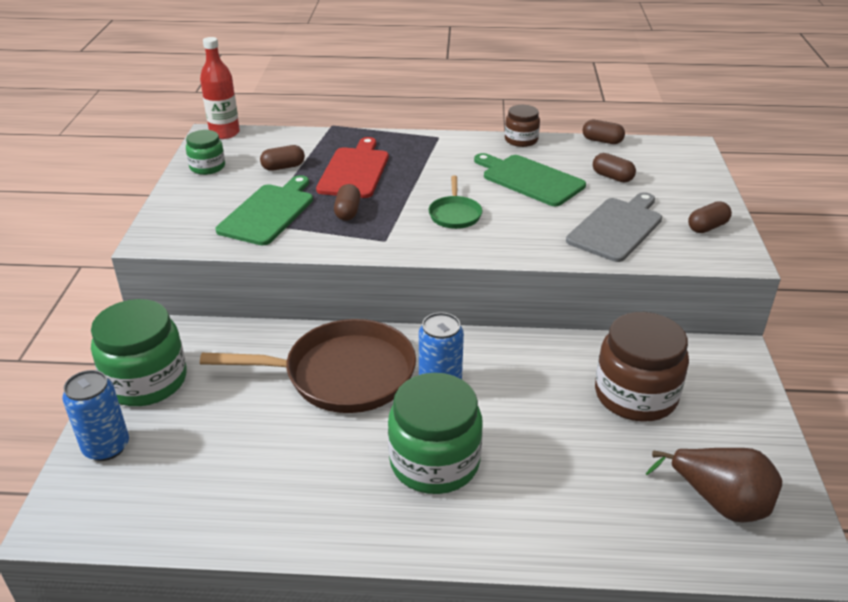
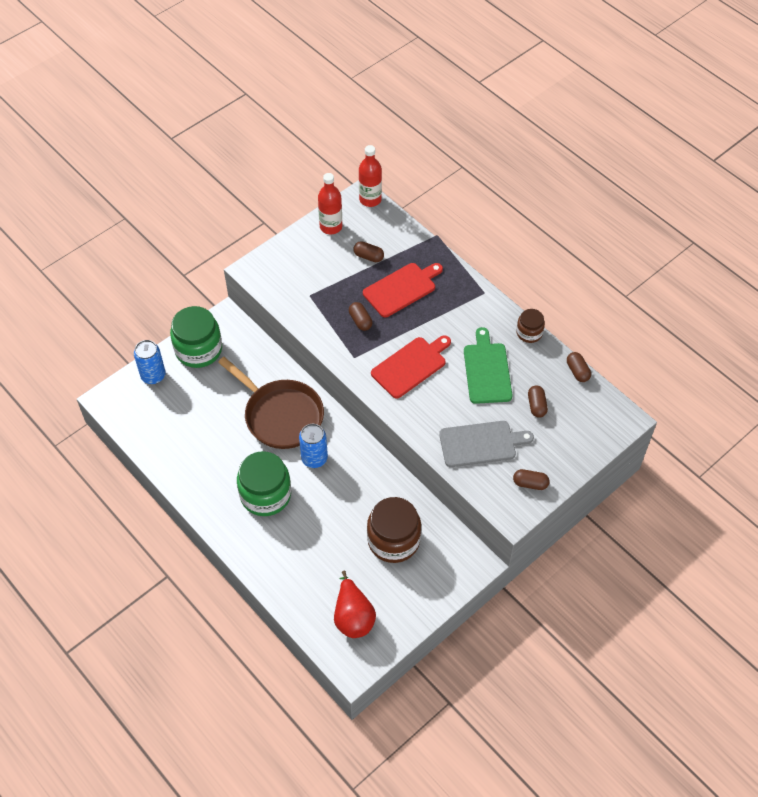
camera: 45 degrees right, 20 degrees up
green jar [186,130,225,175] -> red bottle [318,173,342,235]
green cutting board [216,175,313,246] -> none
brown capsule [334,184,361,221] -> brown capsule turned 75 degrees counterclockwise [349,302,372,331]
green pan [429,175,482,229] -> red cutting board [371,335,451,399]
brown pear [646,448,782,523] -> red pear [334,571,376,638]

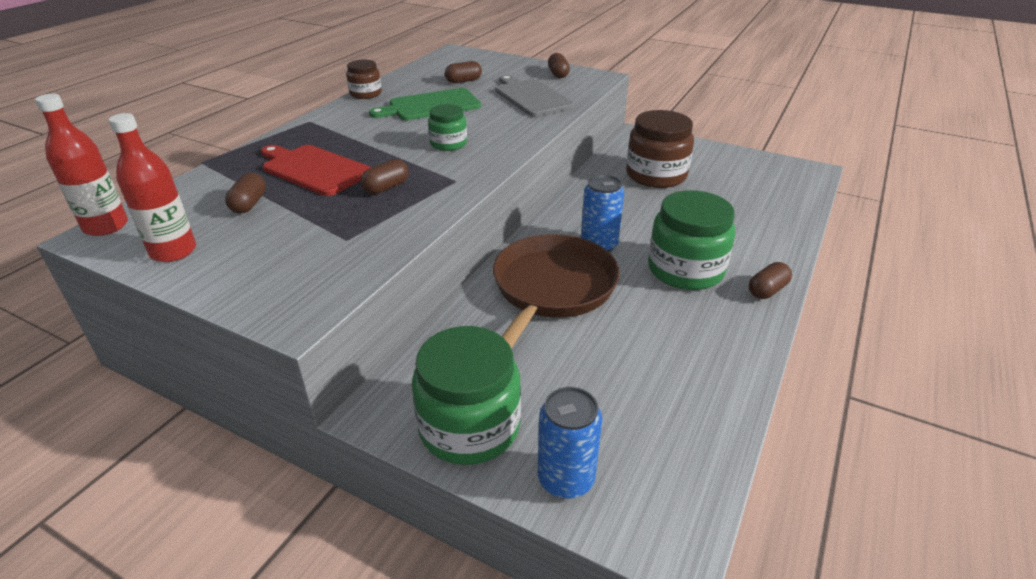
camera: 110 degrees left, 20 degrees down
red pear [334,571,376,638] -> none
red cutting board [371,335,451,399] -> green jar [428,104,467,151]
brown capsule [567,352,591,382] -> brown capsule moved to [749,262,792,299]

